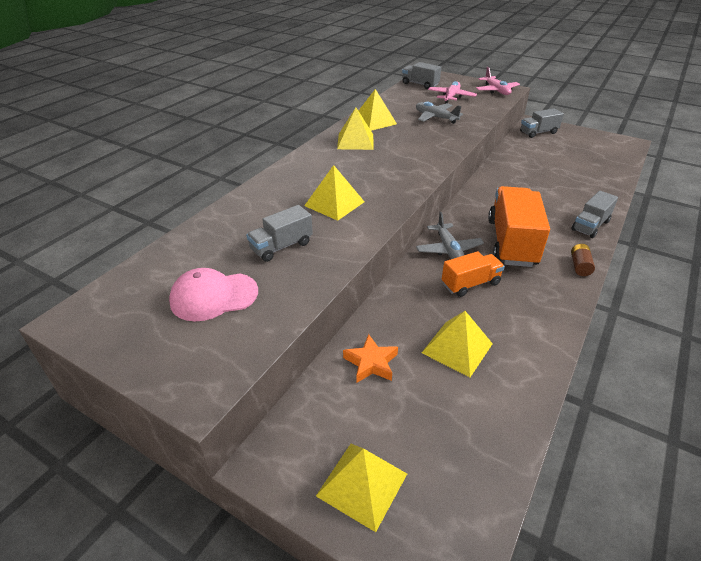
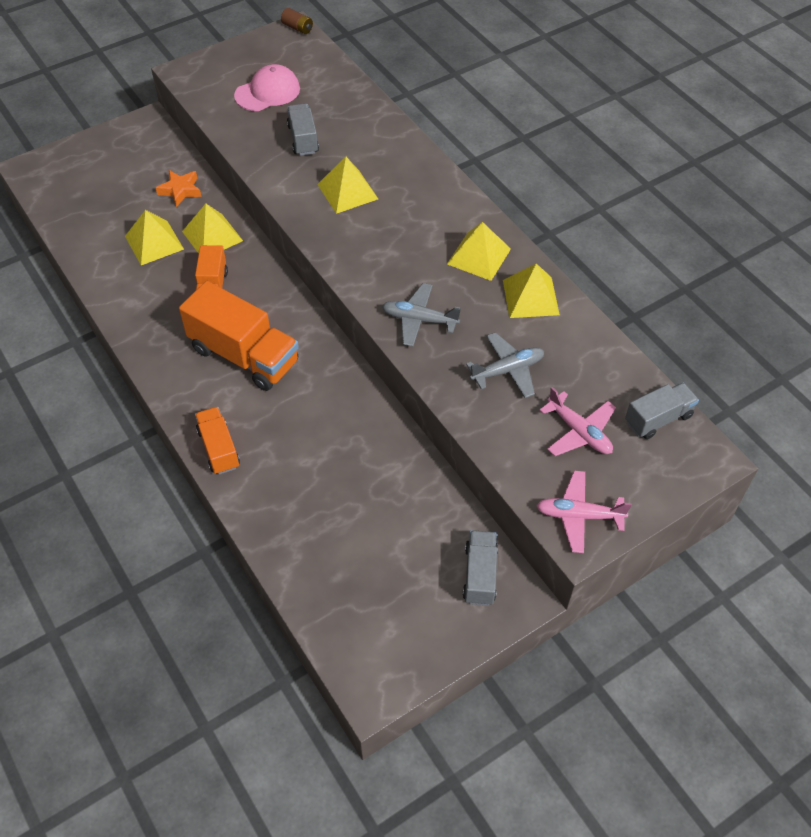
camera: 115 degrees right, 15 degrees up
pink cap [169,268,258,321] -> pink cap turned 45 degrees clockwise [234,64,300,111]
yellow pyramid [316,444,407,532] -> yellow pyramid moved to [182,204,243,254]
grey plane [416,212,484,259] -> grey plane moved to [382,283,461,347]
brown battery [571,244,595,276] -> brown battery moved to [281,8,313,34]
grey truck [572,191,618,238] -> orange truck [195,407,240,475]

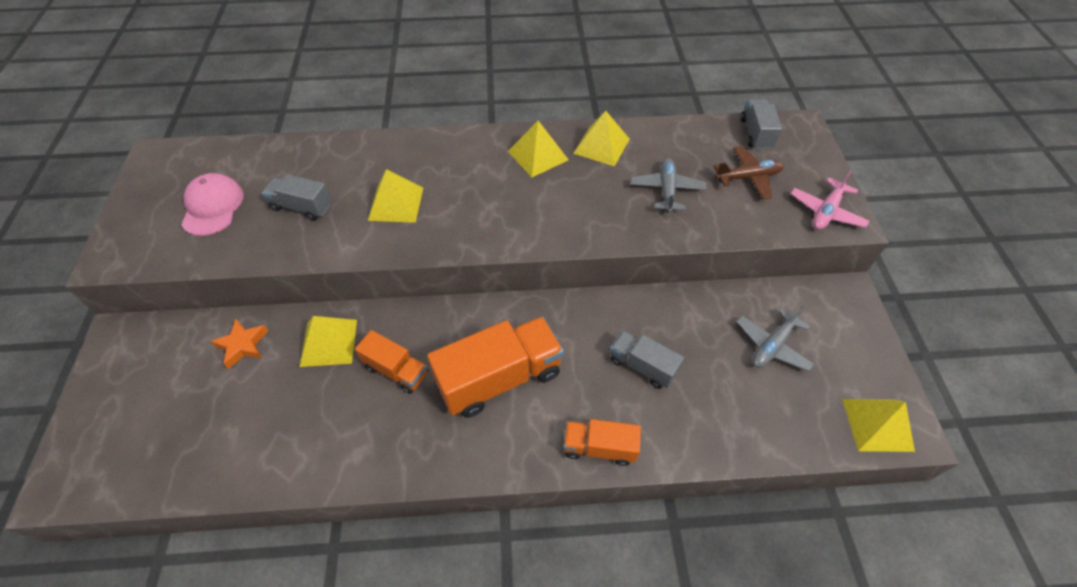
camera: 60 degrees left, 0 degrees up
yellow pyramid [125,210,184,265] -> yellow pyramid moved to [842,399,915,452]
brown battery [281,8,313,34] -> none
grey plane [382,283,461,347] -> grey plane moved to [737,305,815,372]
grey truck [463,530,498,606] -> grey truck moved to [610,330,684,389]
pink plane [539,387,616,456] -> brown plane [713,146,784,199]

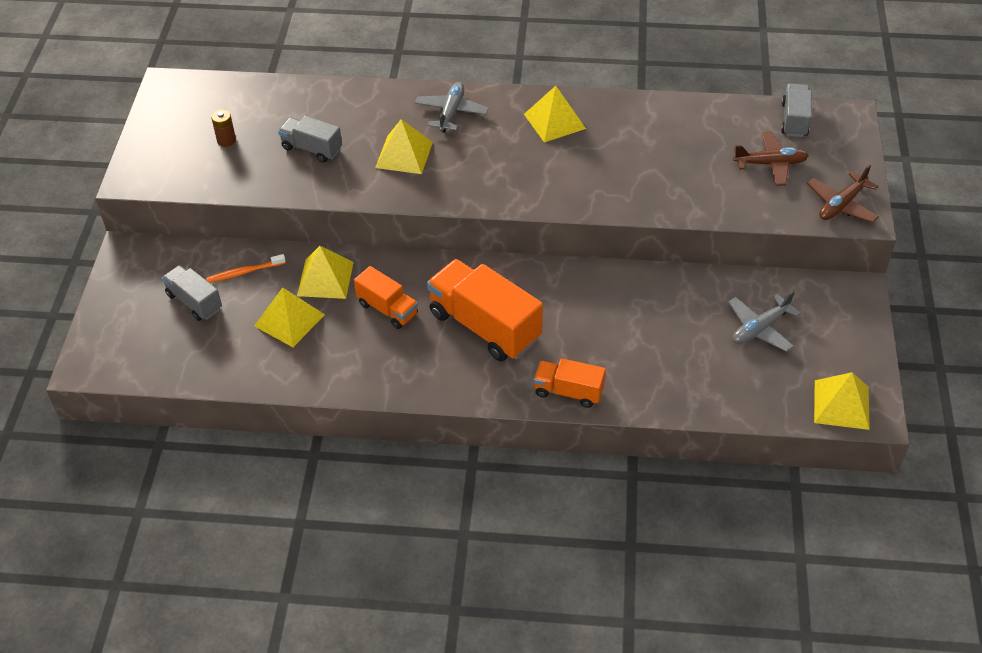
camera: 10 degrees right, 5 degrees down
pink cap [181,173,244,236] -> brown battery [211,110,236,147]
orange star [211,319,268,369] -> orange toothbrush [206,254,286,283]
orange truck [427,317,564,418] -> orange truck turned 120 degrees counterclockwise [427,259,543,362]
yellow pyramid [573,111,630,167] -> yellow pyramid moved to [254,287,325,347]
grey truck [610,330,684,389] -> grey truck moved to [162,265,222,321]
grey plane [631,158,707,213] -> grey plane moved to [415,82,489,132]
pink plane [791,170,869,230] -> brown plane [807,164,879,223]

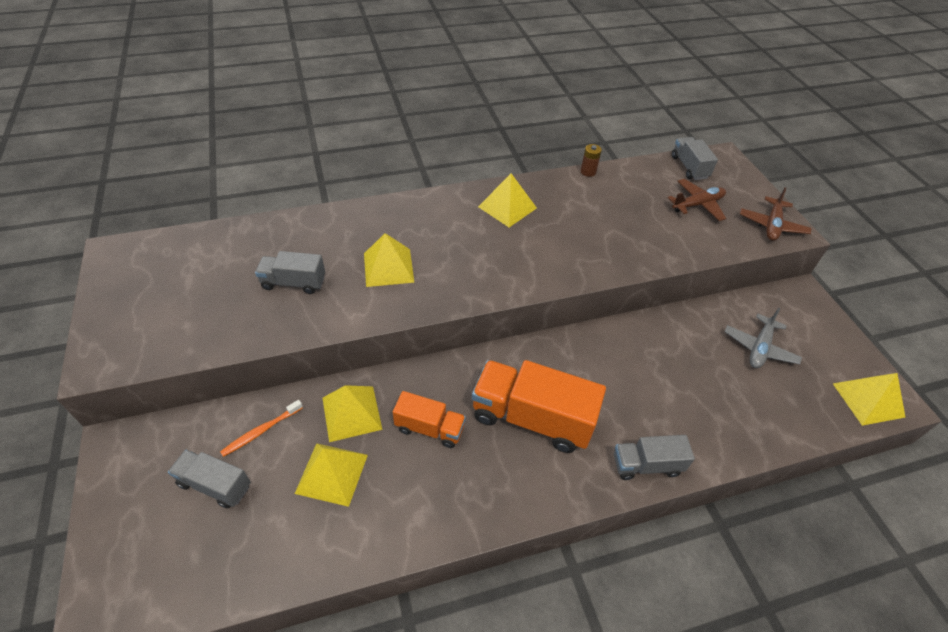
camera: 25 degrees left, 0 degrees up
brown battery [211,110,236,147] -> brown battery moved to [581,144,602,177]
grey plane [415,82,489,132] -> none
orange truck [534,358,606,408] -> grey truck [614,435,695,480]

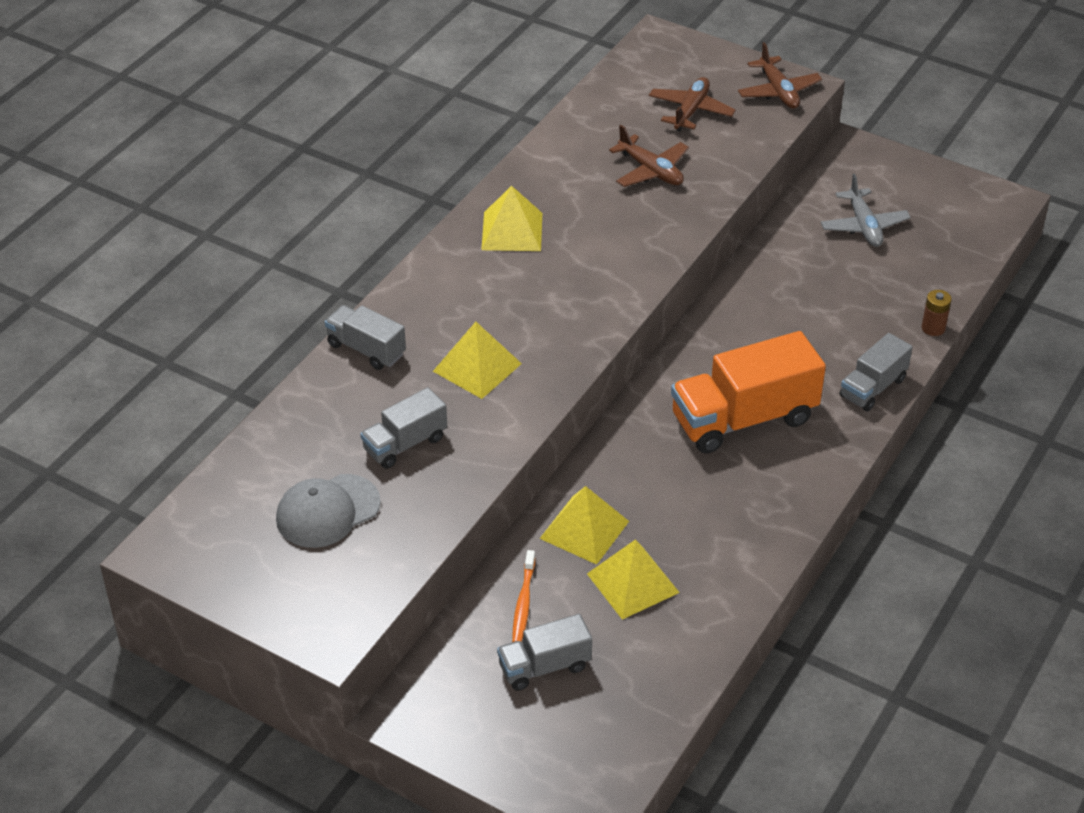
camera: 40 degrees left, 5 degrees down
orange truck [393,391,466,448] -> none
brown battery [581,144,602,177] -> brown battery moved to [921,290,952,336]
grey truck [672,137,718,180] -> grey truck moved to [325,305,406,370]
yellow pyramid [833,373,906,426] -> none
none -> grey cap [276,474,381,548]
none -> brown plane [609,125,689,187]

